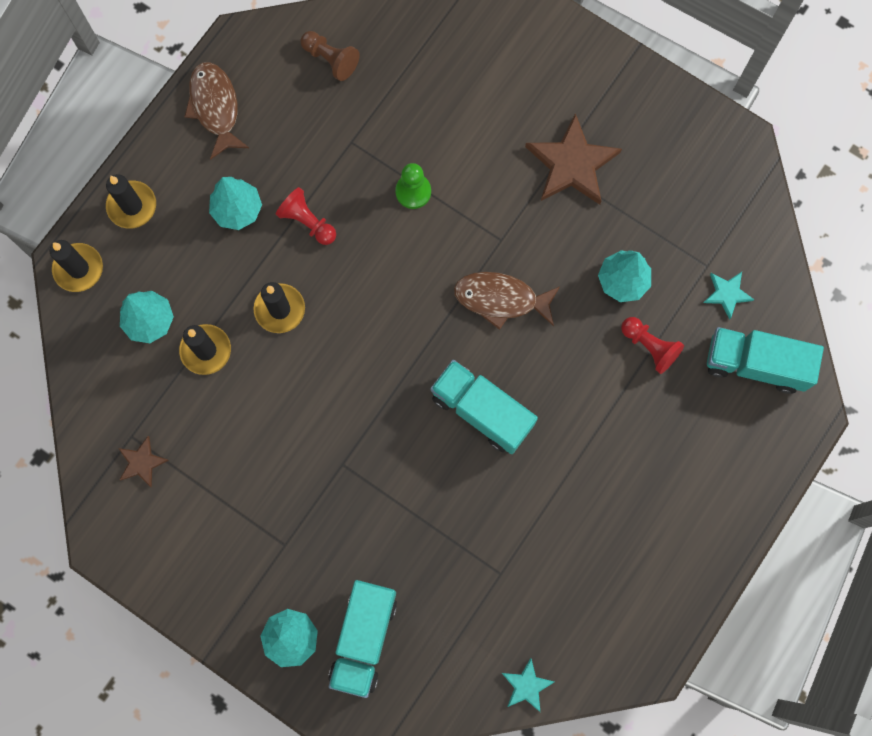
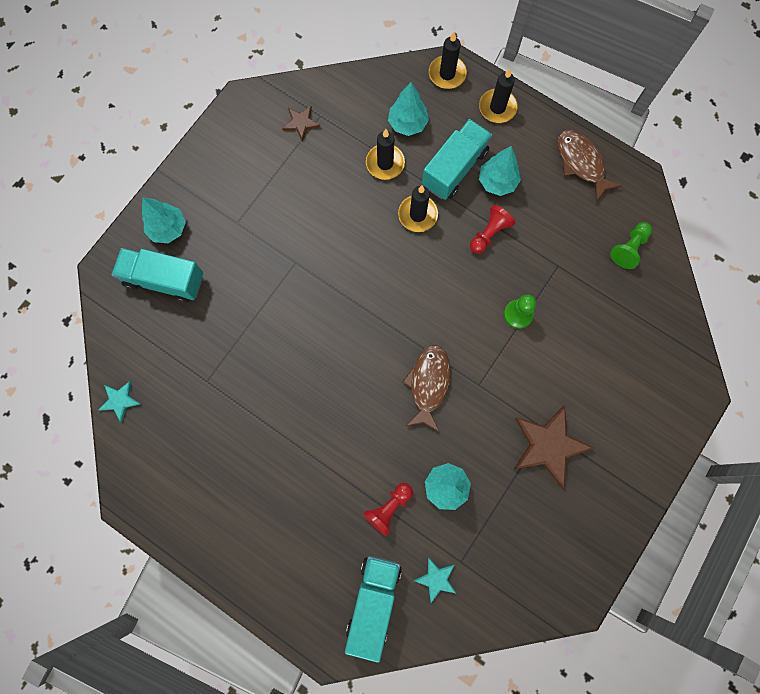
camera: 90 degrees right, 0 degrees up
brown fish [184,62,249,160] -> brown fish turned 105 degrees counterclockwise [558,130,622,202]
brown pawn [300,31,360,81] -> green pawn [610,222,652,269]
turquoise truck [430,360,538,454] -> turquoise truck moved to [422,119,492,200]

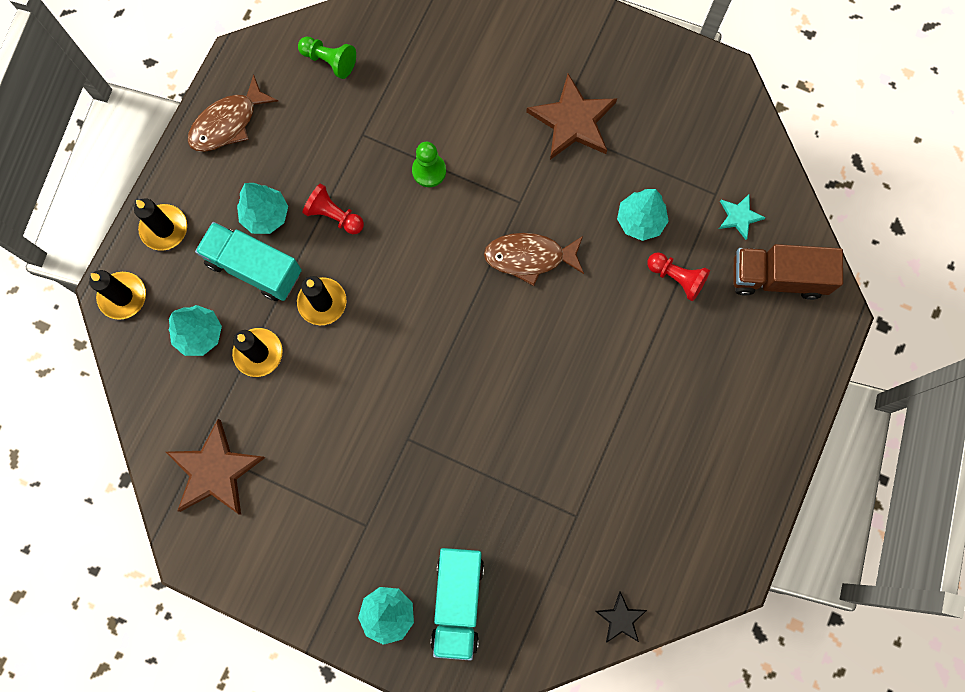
camera: 100 degrees left, 0 degrees up
turquoise star [99,381,140,422] -> black star [595,592,647,643]
brown star [282,106,320,141] -> brown star [166,419,265,515], size x1.95
turquoise truck [345,556,402,663] -> brown truck [733,244,843,300]

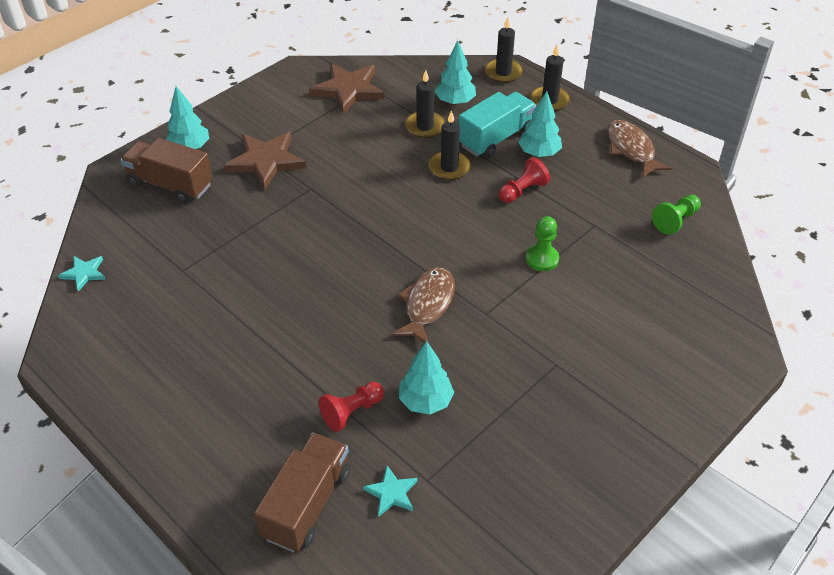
camera: 110 degrees right, 30 degrees down
turquoise truck [431,548,484,661] -> brown truck [120,138,213,204]
brown star [526,74,617,160] -> brown star moved to [224,132,307,190]
black star [595,592,647,643] -> turquoise star [58,256,106,292]

